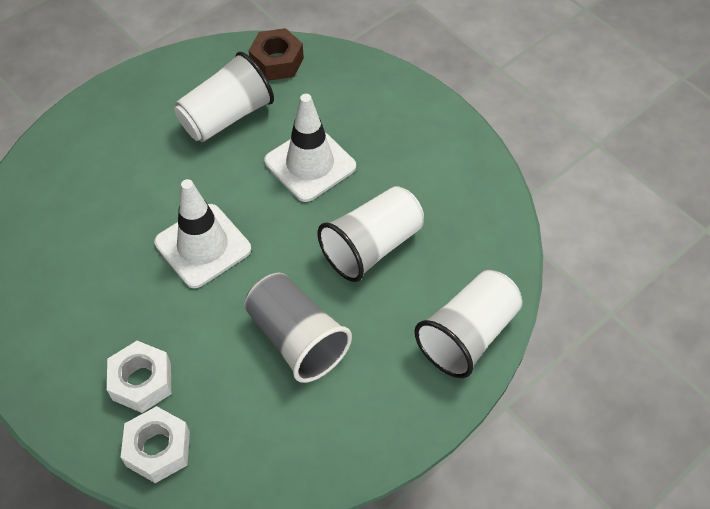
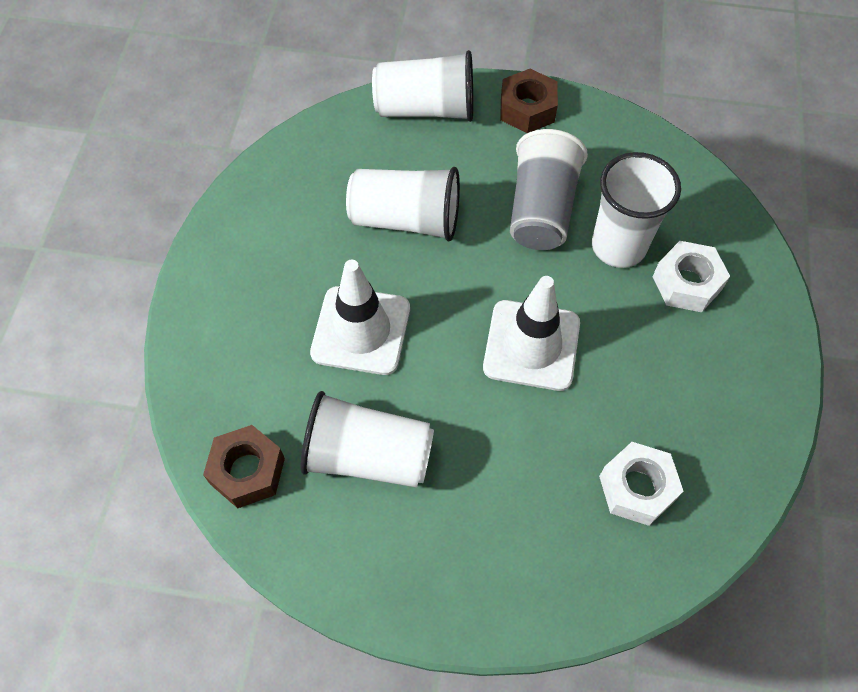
camera: 130 degrees left, 5 degrees up
white nut [121,406,190,483] -> white nut moved to [599,442,683,526]
none -> brown nut [500,69,558,133]
none -> white cup [592,152,681,268]

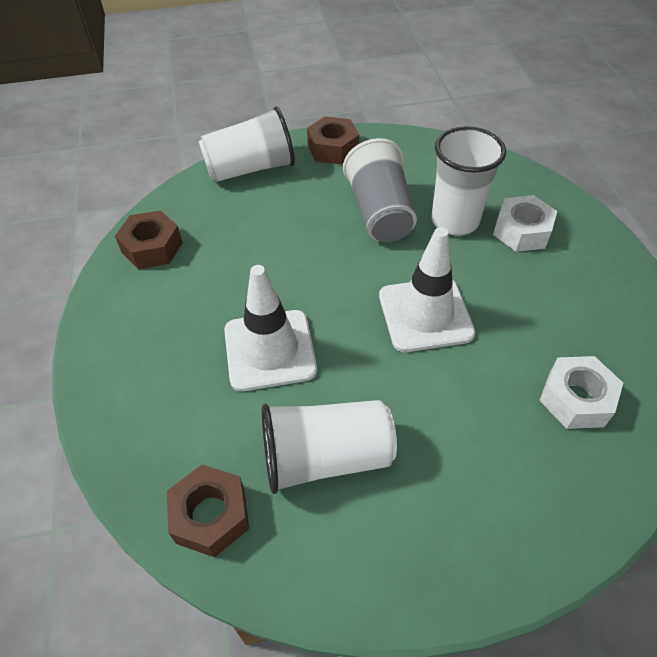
camera: 20 degrees left, 10 degrees down
white cup [346,167,460,242] -> none
none -> brown nut [115,210,183,269]

